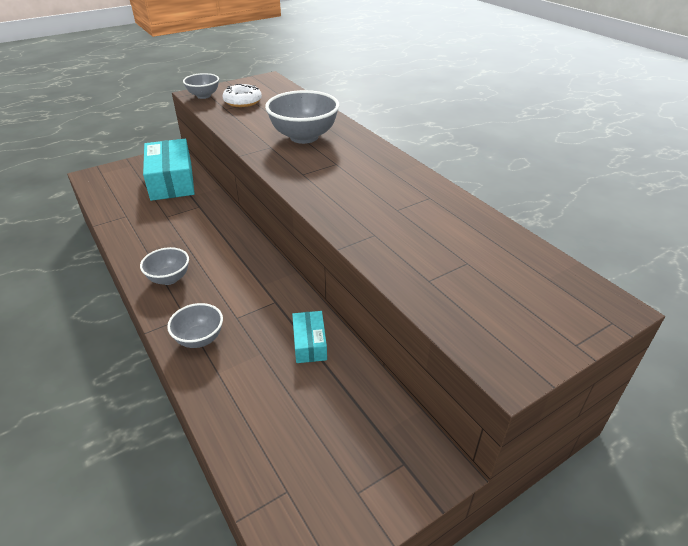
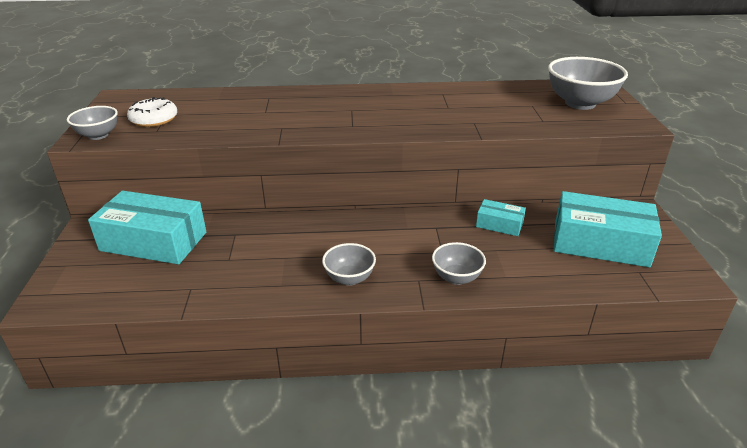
camera: 60 degrees left, 5 degrees down
grey bowl [265,90,340,144] -> grey bowl moved to [548,57,628,110]
none -> turquoise box [554,191,662,267]

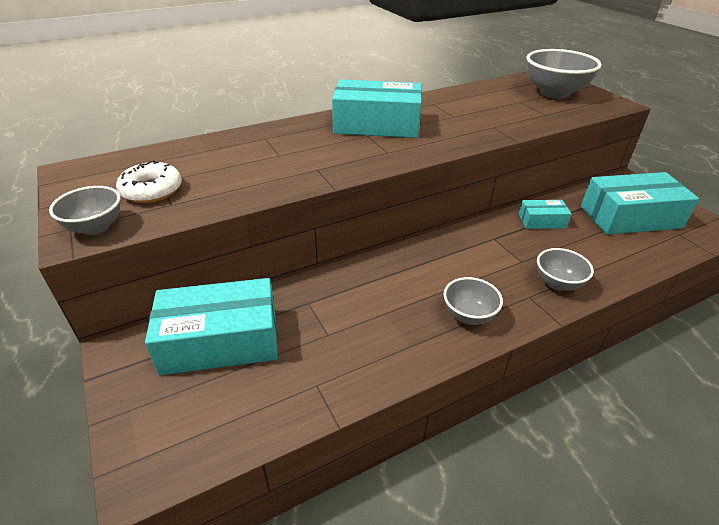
camera: 25 degrees left, 5 degrees up
none -> turquoise box [332,79,422,138]

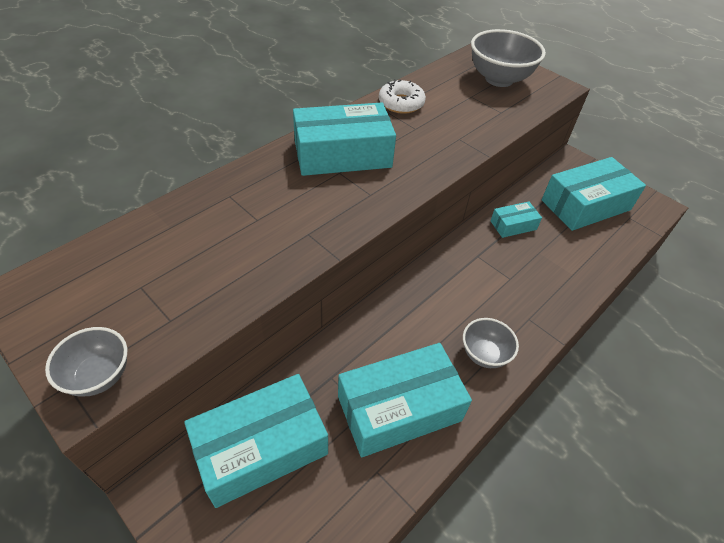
camera: 20 degrees left, 10 degrees up
white donut [116,160,182,203] -> white donut moved to [379,79,426,114]
grey bowl [537,248,594,291] -> none
none -> turquoise box [338,343,472,457]

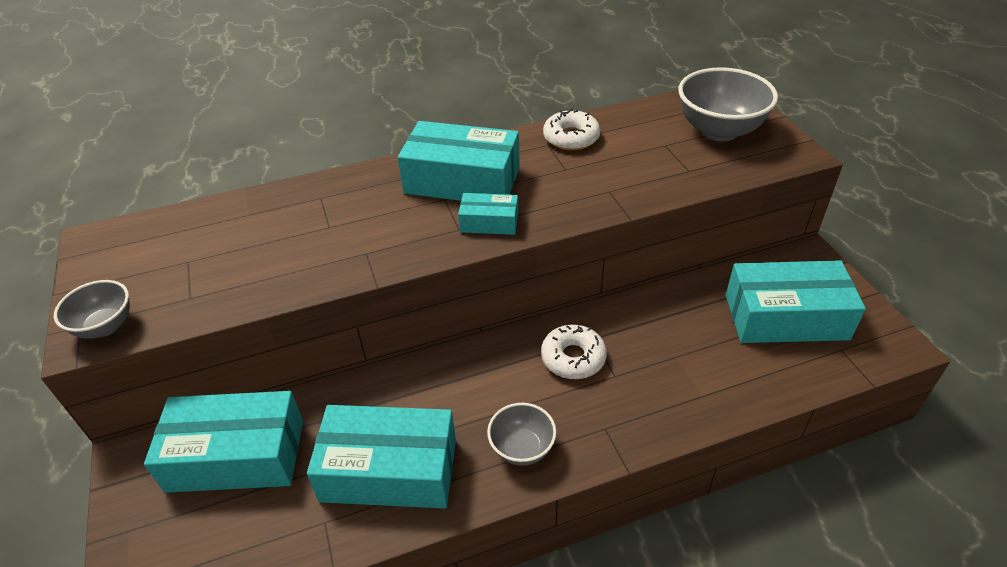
camera: 30 degrees right, 5 degrees down
turquoise box [491,202,542,238] -> turquoise box moved to [458,193,518,235]
none -> white donut [541,325,607,379]

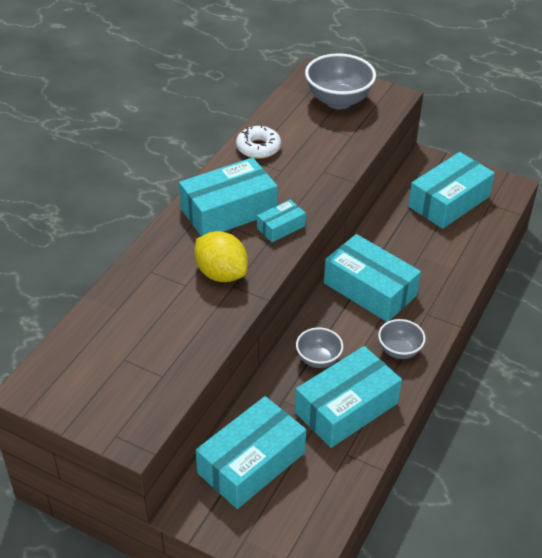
camera: 45 degrees left, 0 degrees up
grey bowl [54,280,130,339] -> grey bowl moved to [296,327,343,368]
white donut [541,325,607,379] -> turquoise box [324,234,421,322]
none -> yellow lemon [194,231,248,282]

